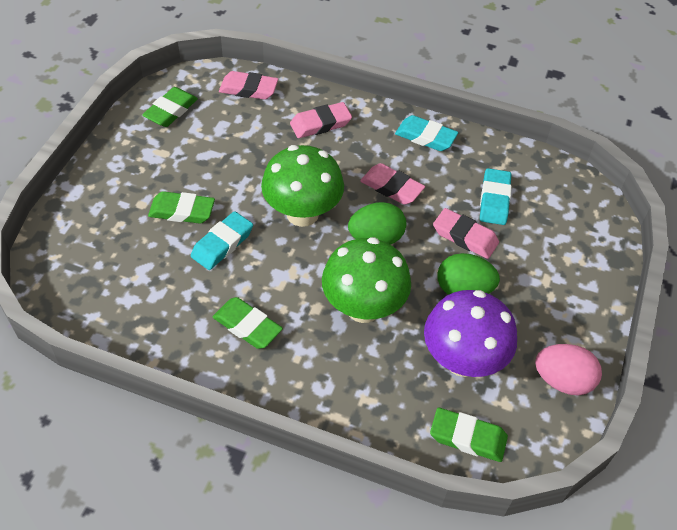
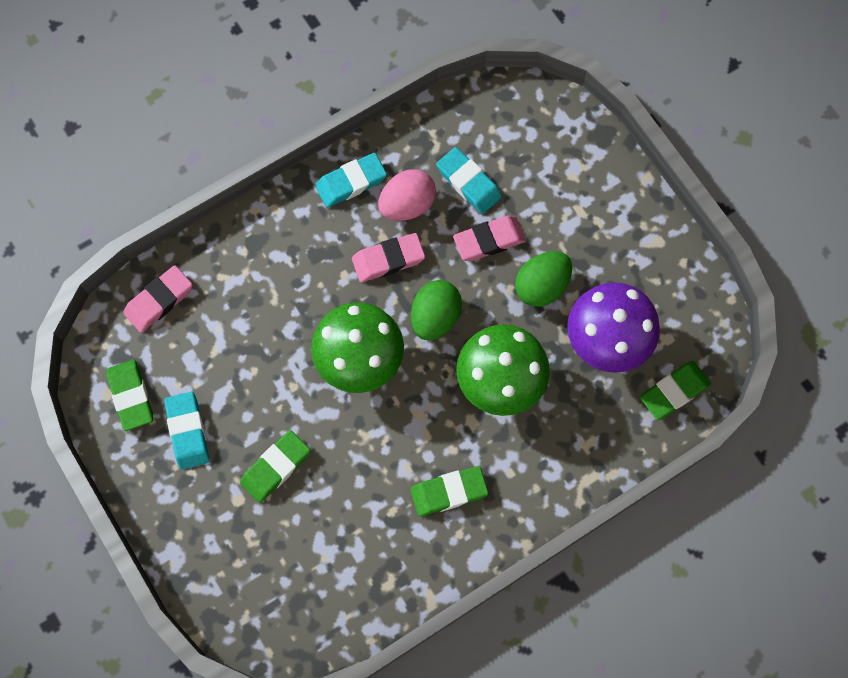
camera: 50 degrees left, 20 degrees up
turquoise eraser [191,211,253,270] -> turquoise eraser moved to [164,392,209,469]
pink eraser [290,102,352,138] -> none
pink egg [535,344,602,395] -> pink egg moved to [378,169,436,221]

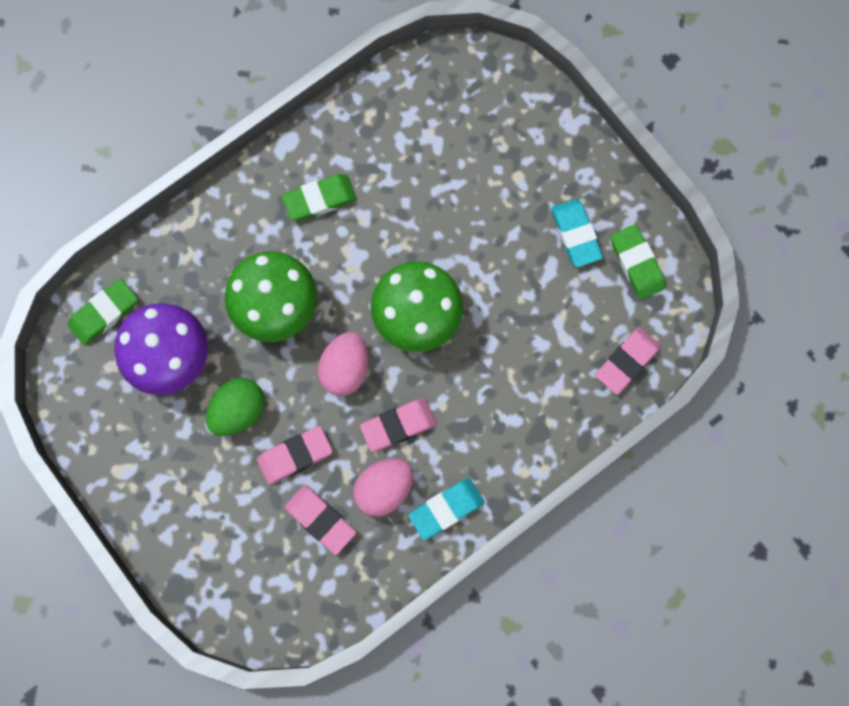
camera: 175 degrees right, 5 degrees up
green eraser [240,430,311,503] -> none
green egg [411,280,462,340] -> pink egg [317,332,369,396]
turquoise eraser [436,147,502,214] -> pink eraser [284,485,356,555]

